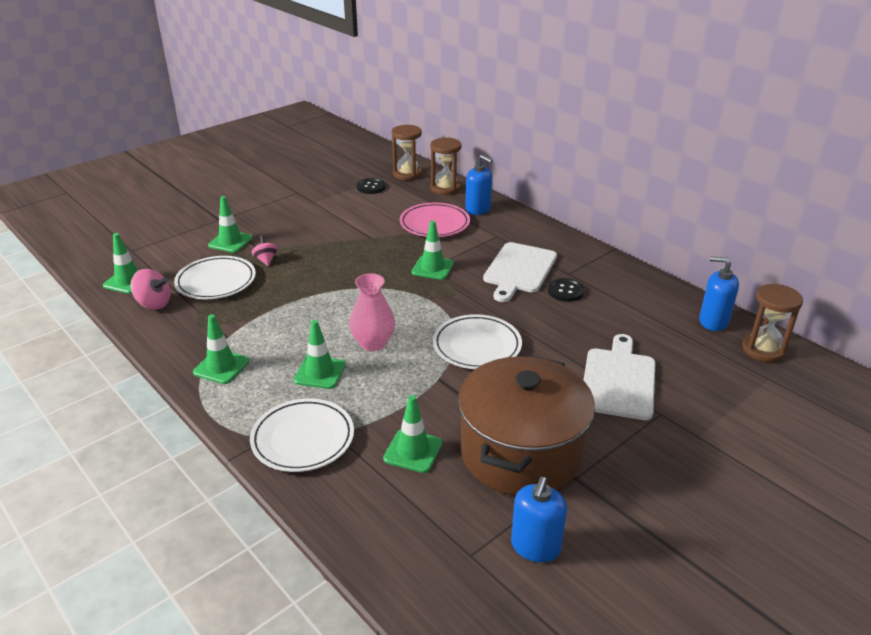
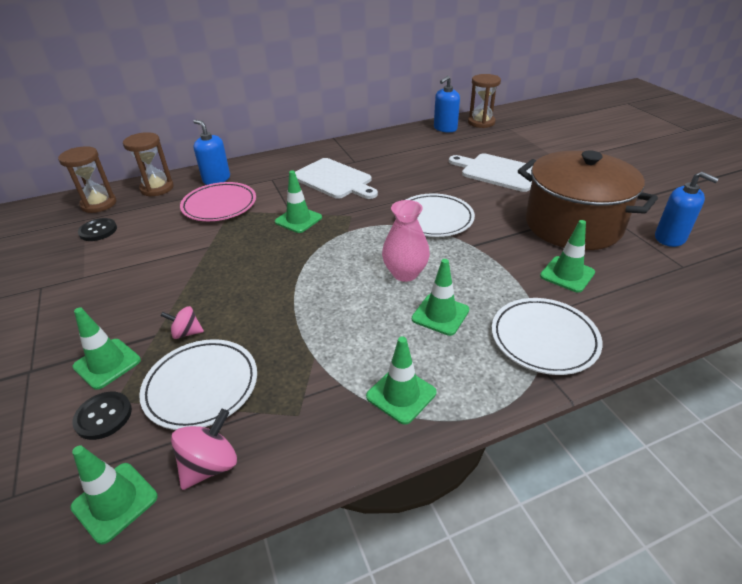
camera: 70 degrees left, 5 degrees up
blue soap dispenser [465,155,493,215] -> blue soap dispenser turned 105 degrees counterclockwise [193,120,230,185]
black button [548,278,585,302] -> black button moved to [72,392,132,440]

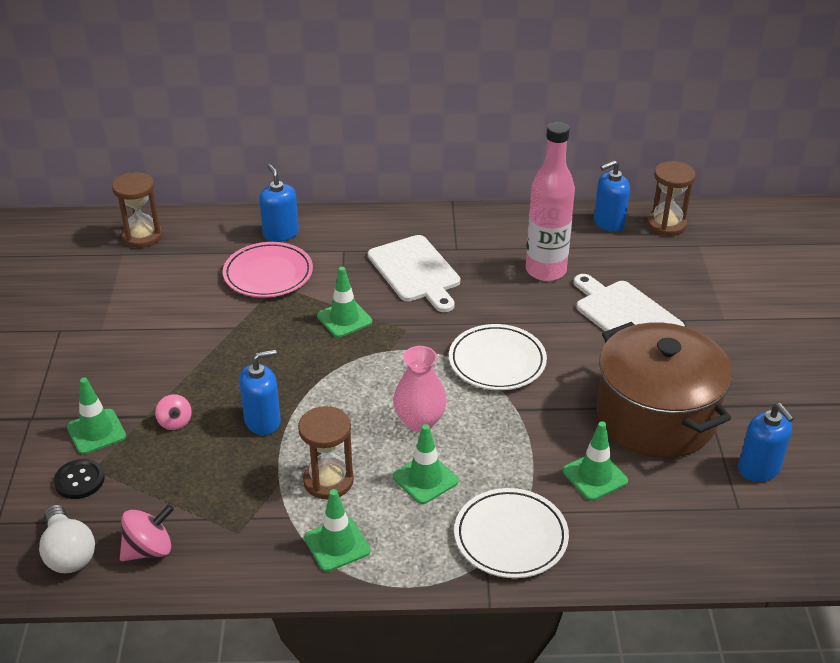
camera: 20 degrees right, 0 degrees up
green traffic cone [71,445,158,545] -> white light bulb [39,504,95,573]
black button [78,218,117,241] -> none
brown hourglass [123,132,174,197] -> brown hourglass moved to [298,406,354,499]
white plate [139,339,257,430] -> none
pink spinning top [161,306,204,339] -> pink spinning top turned 135 degrees counterclockwise [155,394,192,430]
none -> blue soap dispenser [239,350,281,435]
none -> pink bottle [526,122,575,281]

